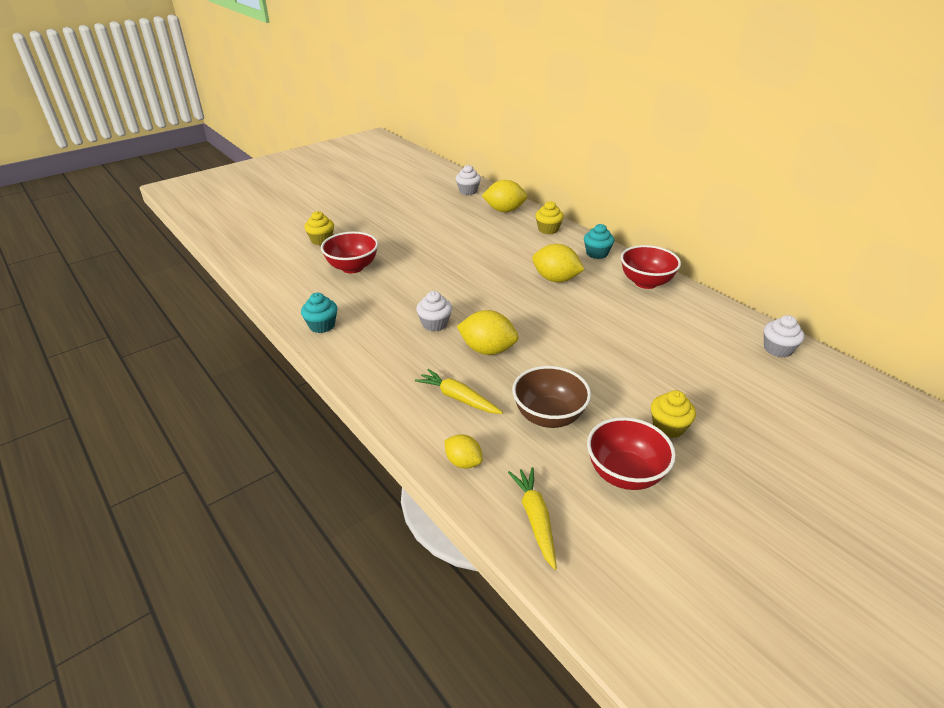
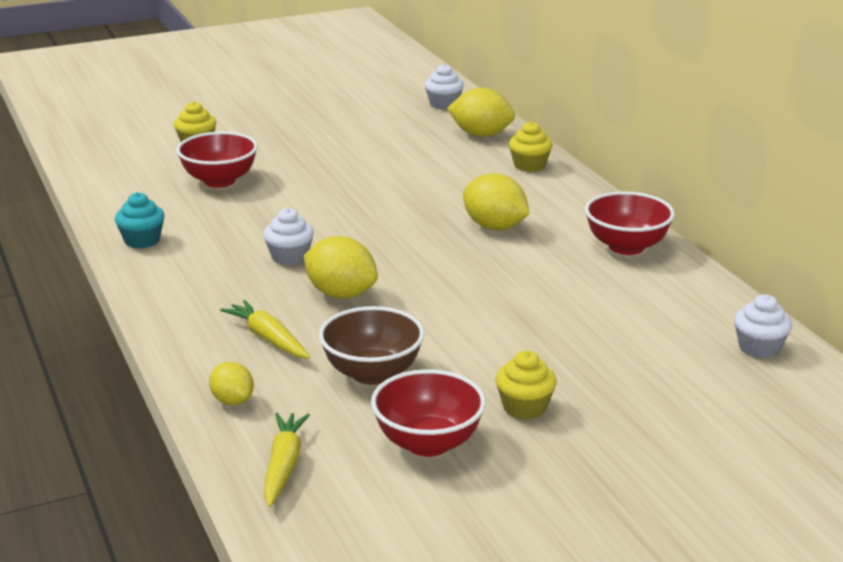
camera: 15 degrees right, 10 degrees down
turquoise cupcake [584,224,614,259] -> none

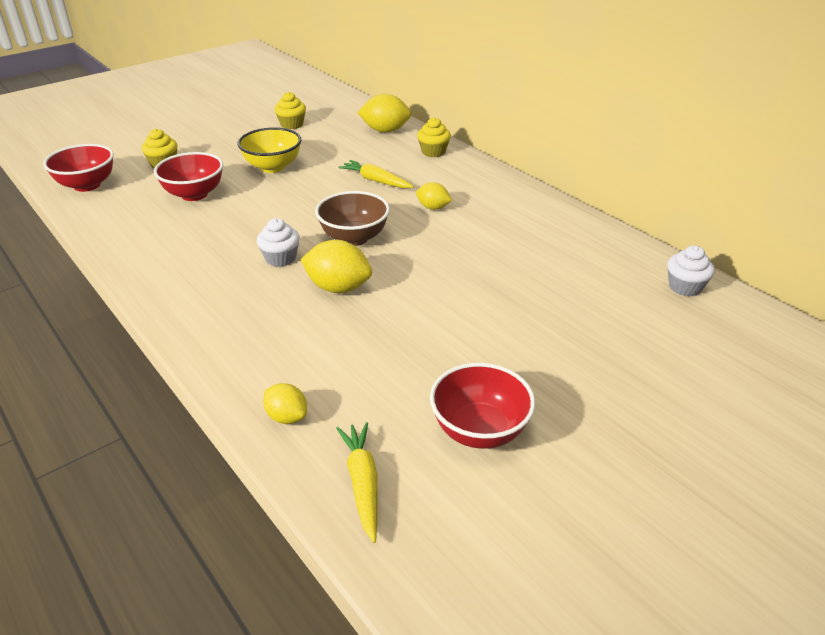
camera: 15 degrees left, 10 degrees up
turquoise cupcake [115,192,165,248] -> none
yellow carrot [220,300,310,359] -> yellow carrot moved to [338,160,414,188]
brown bowl [319,306,425,385] -> brown bowl moved to [315,191,390,246]
white cupcake [425,64,464,110] -> none
yellow lemon [463,173,529,230] -> yellow lemon [416,182,452,210], size x0.60
yellow cupcake [495,350,557,420] -> yellow cupcake moved to [275,92,306,129]
red bowl [585,191,675,255] -> red bowl moved to [43,144,114,192]
none -> yellow bowl [237,127,301,173]

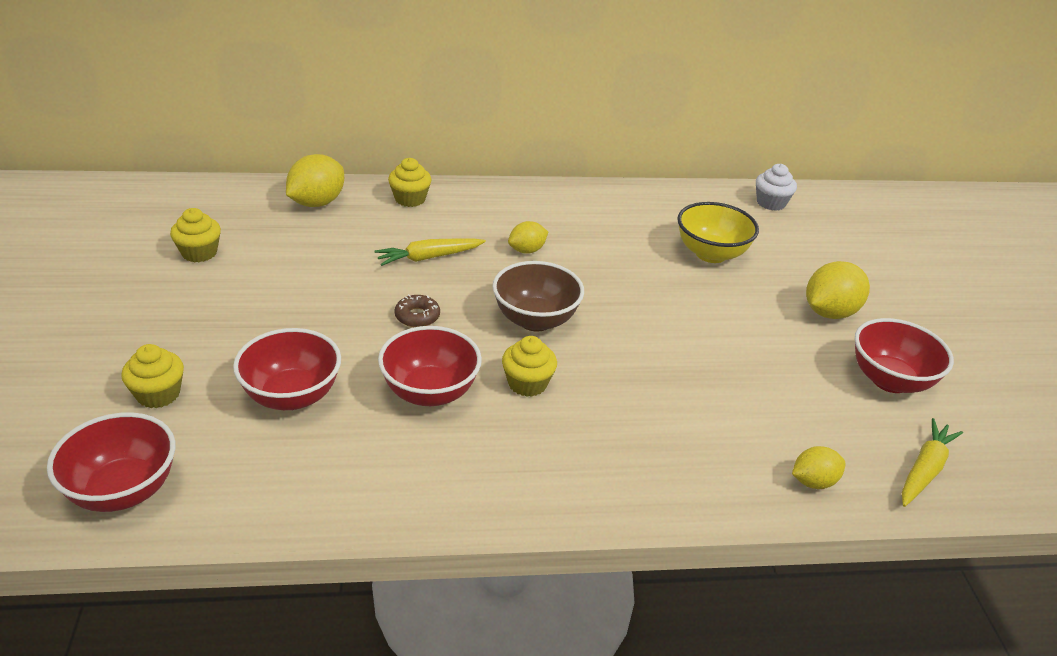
camera: 60 degrees left, 0 degrees up
yellow bowl [237,127,301,173] -> yellow bowl moved to [677,202,759,263]
white cupcake [257,218,300,267] -> yellow cupcake [502,336,557,397]
yellow lemon [301,240,372,293] -> yellow lemon moved to [806,261,870,319]
yellow carrot [336,422,378,543] -> yellow carrot turned 105 degrees clockwise [902,418,963,507]
none -> red bowl [378,326,482,406]
none -> brown donut [395,294,440,327]

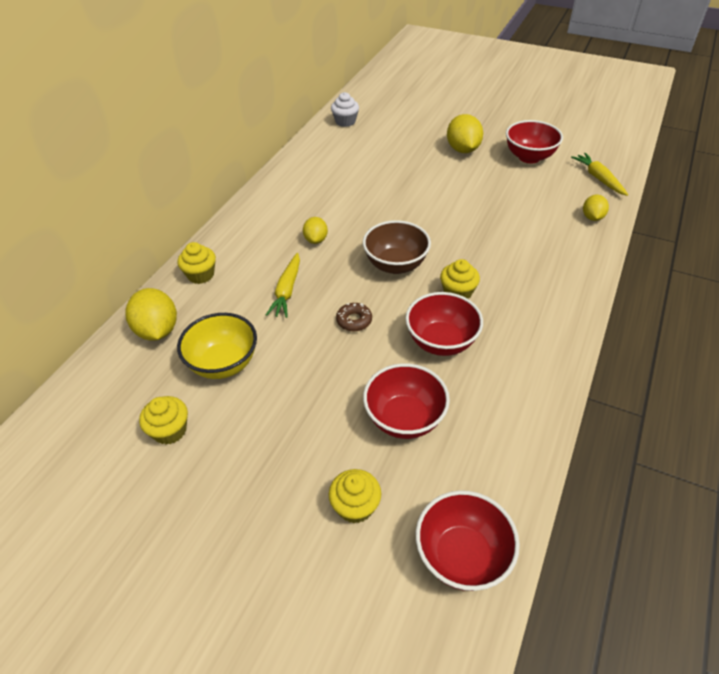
camera: 55 degrees left, 10 degrees up
yellow bowl [677,202,759,263] -> yellow bowl moved to [177,313,257,379]

